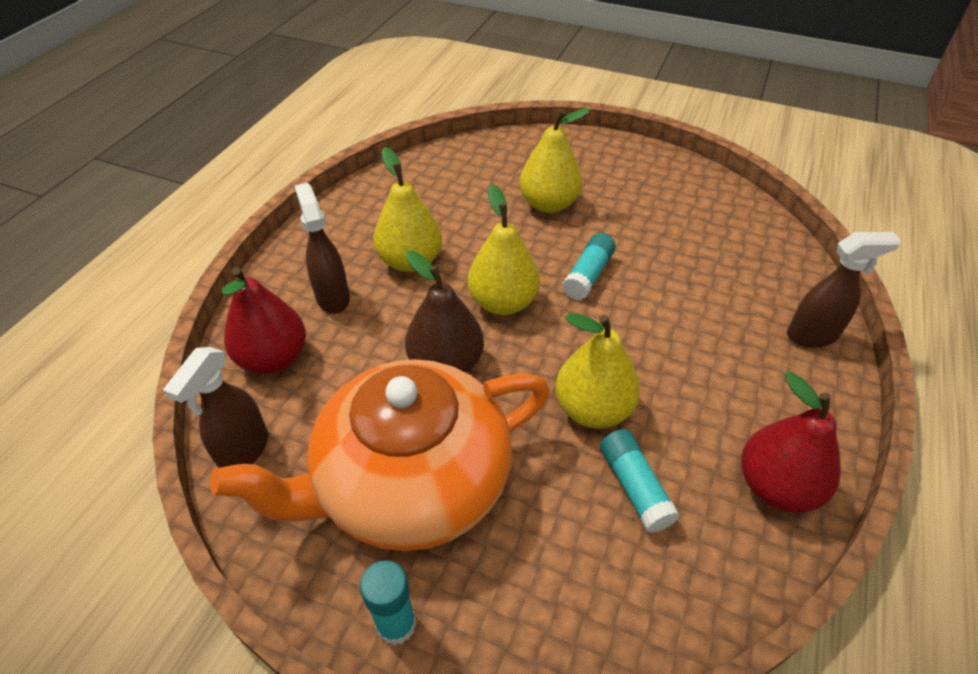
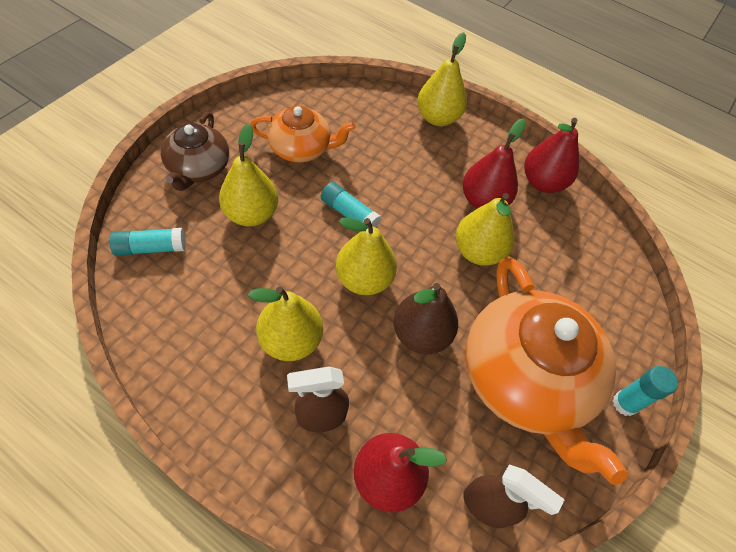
camera: 85 degrees left, 10 degrees up
turquoise glue stick [600,429,680,533] -> turquoise glue stick moved to [109,228,186,256]
brown spray bottle [787,232,901,348] -> yellow pear [417,32,467,126]
none -> brown teapot [161,112,229,191]
none -> orange teapot [250,106,355,163]
none -> red pear [463,119,526,209]

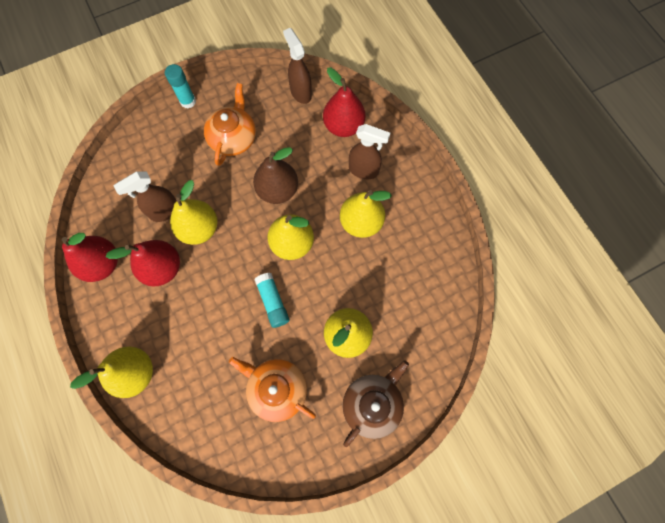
camera: 145 degrees left, 15 degrees up
turquoise glue stick [109,228,186,256] -> none
orange teapot [465,257,628,485] -> orange teapot [204,83,256,166], size x0.56
none -> brown spray bottle [113,171,177,222]

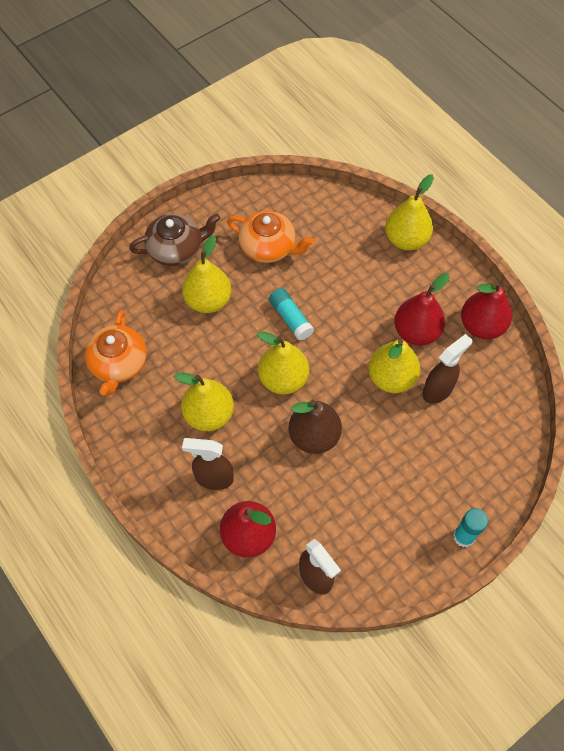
camera: 170 degrees right, 10 degrees down
orange teapot [204,83,256,166] -> orange teapot moved to [85,310,147,395]
brown teapot [342,360,409,447] -> brown teapot turned 135 degrees counterclockwise [129,213,220,266]

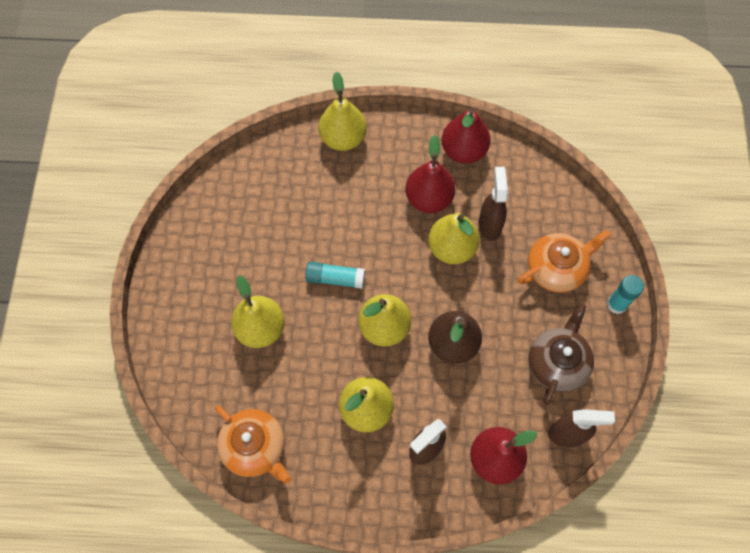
camera: 50 degrees left, 5 degrees up
brown teapot [129,213,220,266] -> brown teapot moved to [529,303,594,405]
orange teapot [227,211,314,263] -> orange teapot moved to [518,230,611,293]

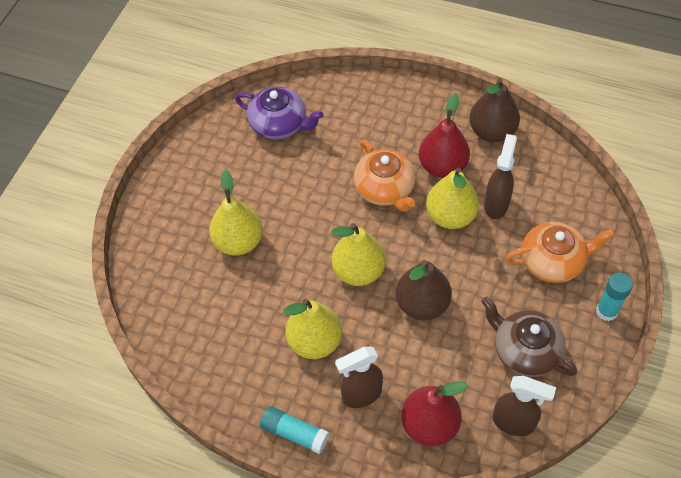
camera: 20 degrees right, 10 degrees down
orange teapot [215,405,291,484] -> orange teapot moved to [354,139,416,212]
turquoise glue stick [305,262,365,289] -> turquoise glue stick moved to [260,406,329,454]
yellow pear [318,71,367,151] -> none
red pear [442,108,491,164] -> brown pear [469,78,520,142]
brown teapot [529,303,594,405] -> brown teapot turned 90 degrees counterclockwise [481,297,577,377]
none -> purple teapot [235,87,323,140]

